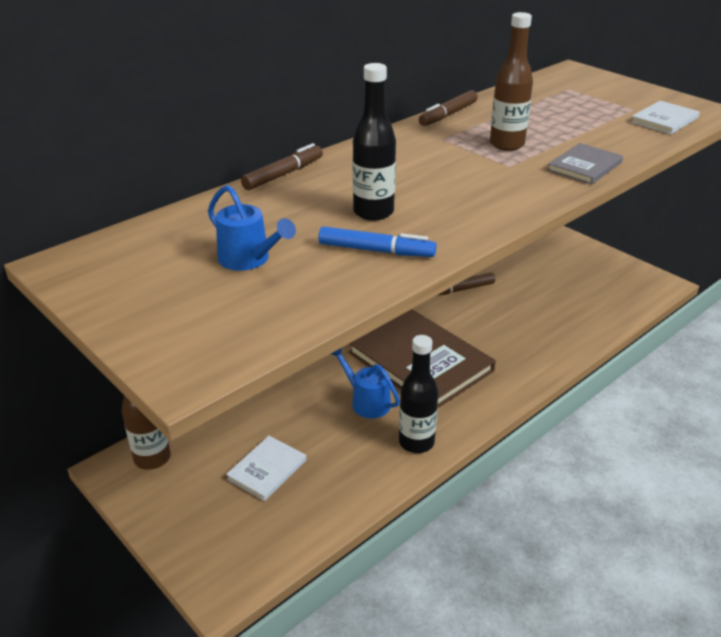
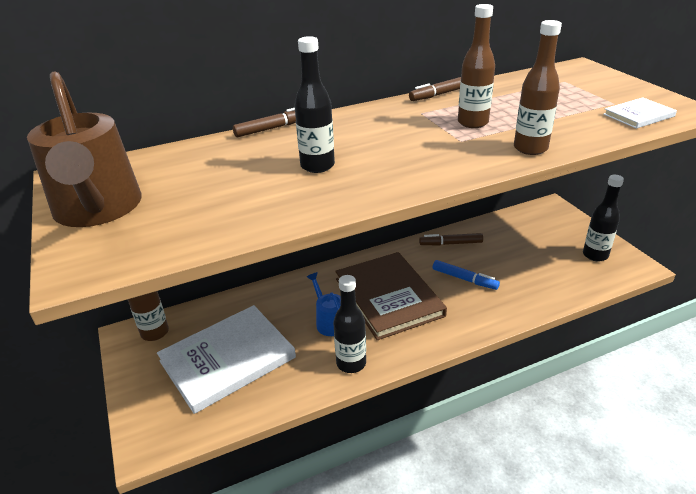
camera: 20 degrees right, 0 degrees up
blue watering can [208,185,296,271] -> none
white book [226,436,306,501] -> white book [157,305,296,414], size x2.12
blue marker [318,226,437,257] -> blue marker moved to [433,260,500,290]
grey book [547,143,623,185] -> brown bottle [514,20,562,155]
none -> brown watering can [27,71,142,227]
none -> black bottle [583,175,624,261]

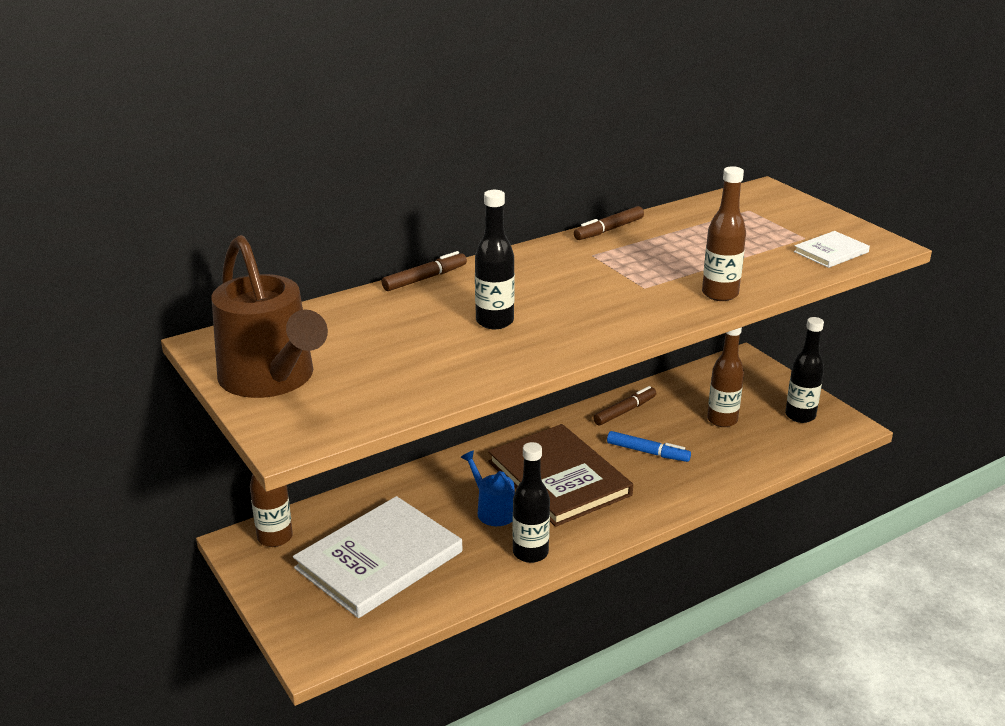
camera: 10 degrees left, 5 degrees down
brown marker [419,233,483,246] -> brown marker turned 150 degrees clockwise [593,386,656,425]
brown bottle [458,4,495,128] -> brown bottle moved to [707,327,744,427]

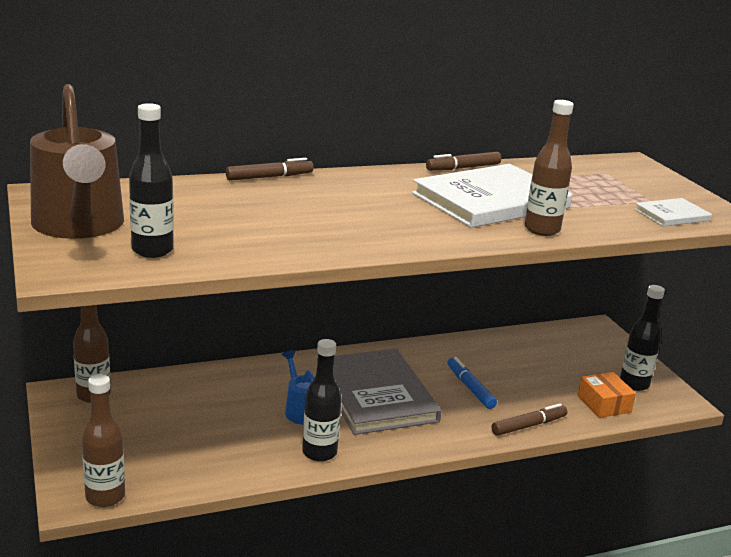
camera: 10 degrees right, 5 degrees down
white book [293,496,462,618] -> white book moved to [412,164,572,228]
black bottle [475,190,515,329] -> black bottle moved to [129,103,174,258]
brown book [488,424,633,527] -> grey book [316,349,442,435]
brown marker [593,386,656,425] -> brown marker moved to [492,403,567,436]
blue marker [607,431,691,462] -> blue marker turned 150 degrees counterclockwise [448,357,497,409]
brown bottle [707,327,744,427] -> brown bottle moved to [82,374,125,507]
none -> orange box [577,372,636,418]

